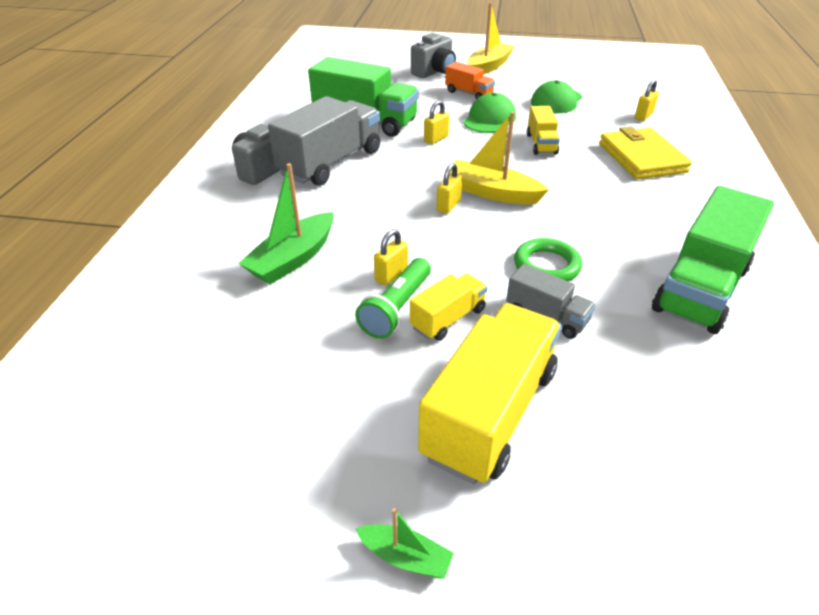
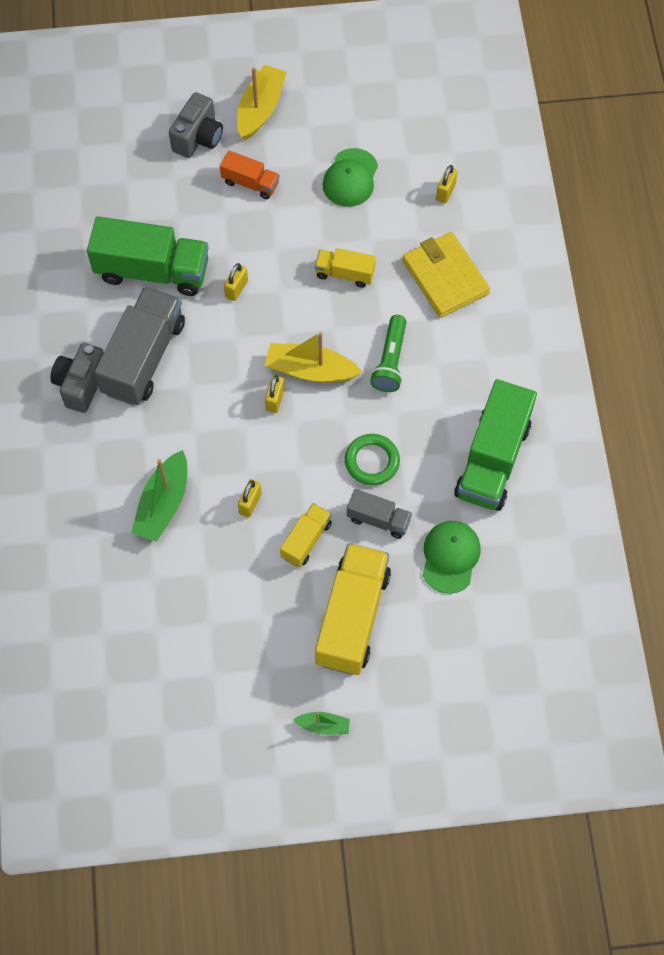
camera: 15 degrees left, 25 degrees up
green flashlight [355,258,431,339] -> green flashlight moved to [370,315,406,392]
green cap [463,93,516,133] -> green cap moved to [422,521,481,594]
yellow truck [527,106,560,155] -> yellow truck turned 120 degrees clockwise [315,248,376,288]

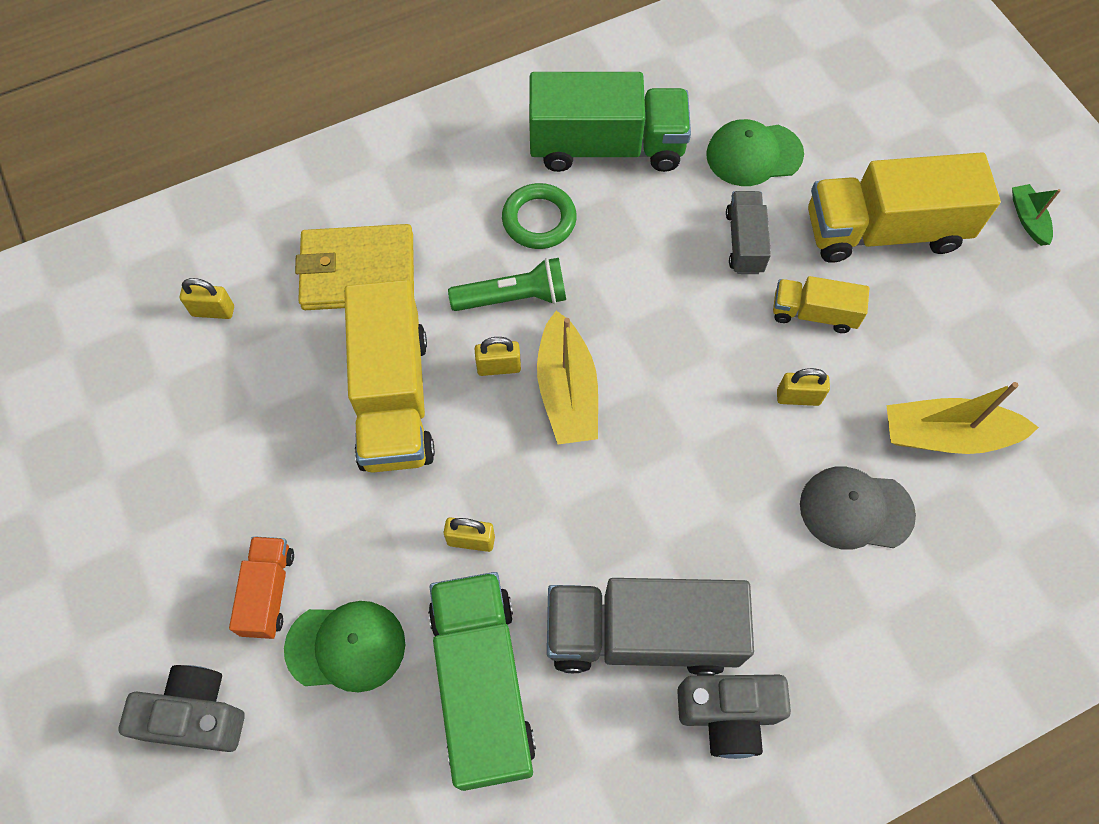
camera: 110 degrees left, 0 degrees up
green boat [131,450,187,542] -> grey cap [800,466,916,550]
yellow boat [237,65,286,140] -> yellow boat moved to [886,382,1039,454]
yellow padlock [265,375,285,413] -> yellow padlock moved to [475,337,521,376]
yellow truck [315,248,376,288] -> yellow truck [344,280,435,473], size x1.94
green cap [323,148,378,207] -> green cap moved to [284,601,405,692]
green ring [345,434,400,485] -> green ring moved to [502,183,577,249]
yellow wallet [402,232,490,318] -> yellow wallet turned 45 degrees clockwise [295,224,414,310]

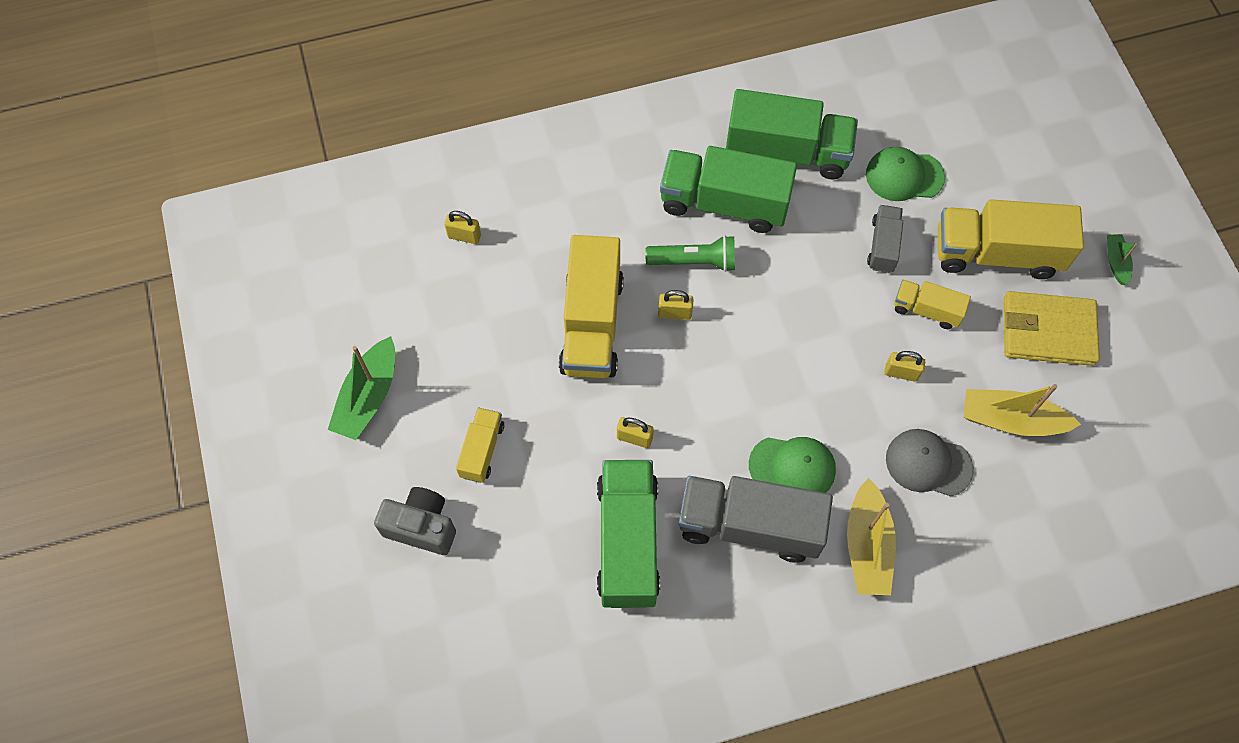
camera: 10 degrees right, 0 degrees up
orange truck [229,536,294,639] -> yellow truck [456,408,504,483]
green cap [284,601,405,692] -> green cap moved to [749,437,836,493]
yellow wallet [295,224,414,310] -> yellow wallet moved to [1004,291,1100,366]
green ring [502,183,577,249] -> green truck [660,146,797,233]
yellow boat [537,310,598,444] -> yellow boat moved to [847,478,896,595]
grey camera [677,675,791,759] -> none
none -> green boat [328,336,395,440]

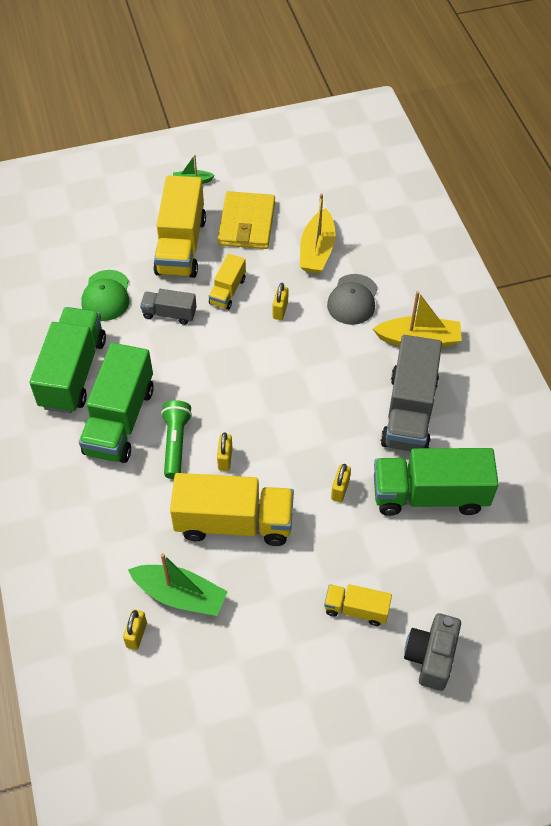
camera: 90 degrees left, 10 degrees down
green boat [328,336,395,440] -> green boat moved to [128,553,228,616]
green cap [749,437,836,493] -> none

